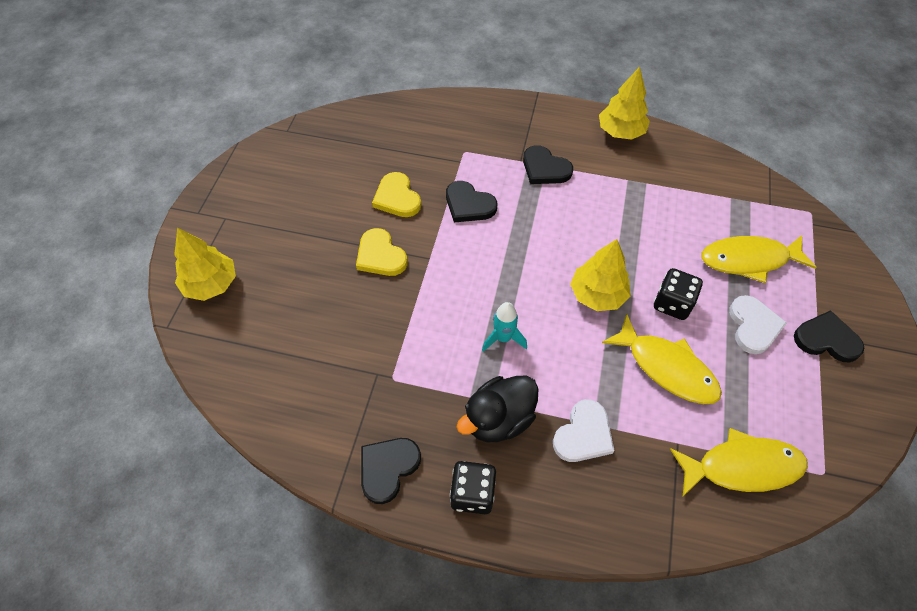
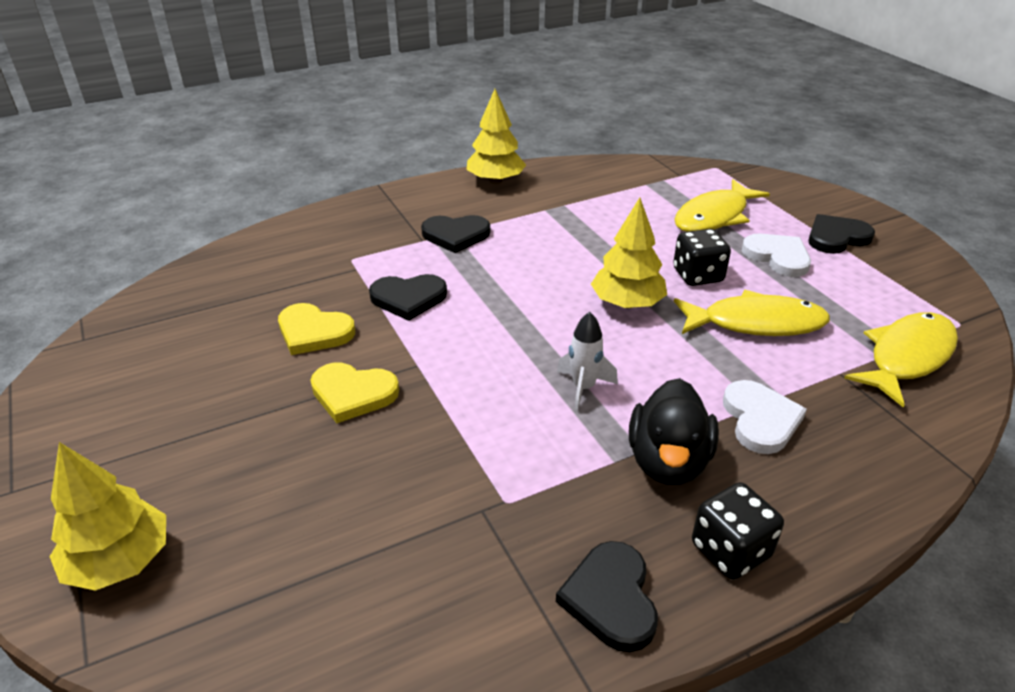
camera: 40 degrees left, 20 degrees down
turquoise rocket [482,302,527,352] -> white rocket [557,312,618,413]

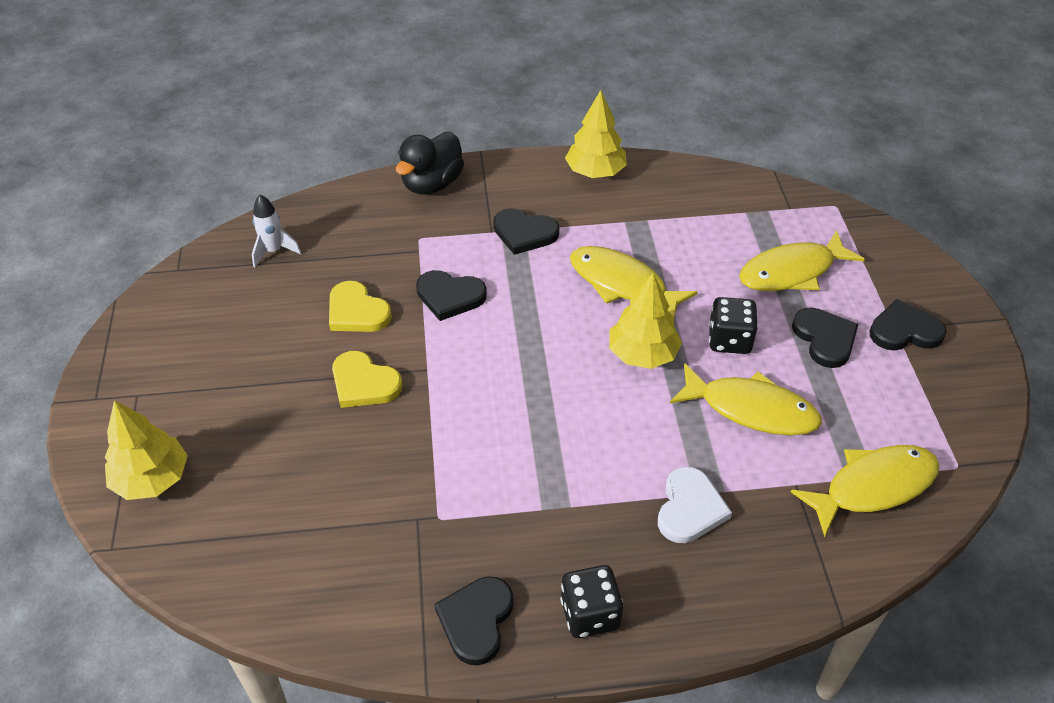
camera: 20 degrees right, 10 degrees up
white rocket [557,312,618,413] -> white rocket moved to [252,195,301,267]
black duck [629,378,719,485] -> black duck moved to [396,132,464,195]
white heart [742,234,811,277] -> black heart [792,307,858,368]
none -> yellow fish [570,246,698,317]

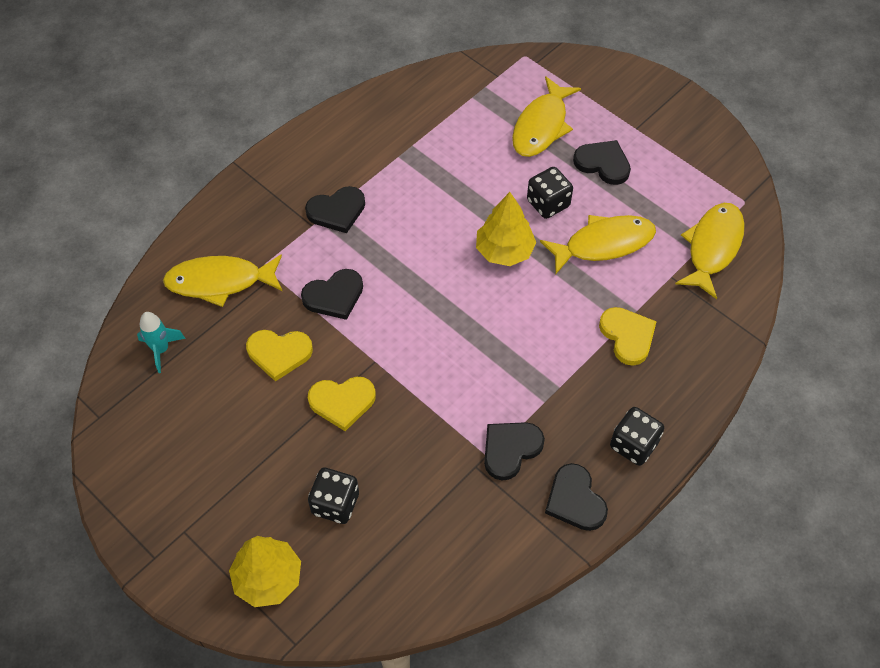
camera: 40 degrees left, 10 degrees up
white rocket [252,195,301,267] -> turquoise rocket [137,312,186,373]
black duck [396,132,464,195] -> none
yellow tree [565,90,627,178] -> none
yellow fish [570,246,698,317] -> yellow fish moved to [163,254,282,307]
white heart [658,466,732,543] -> yellow heart [599,307,657,366]
black heart [869,299,947,350] -> black heart moved to [484,422,545,481]
none -> black dice [308,468,359,524]

